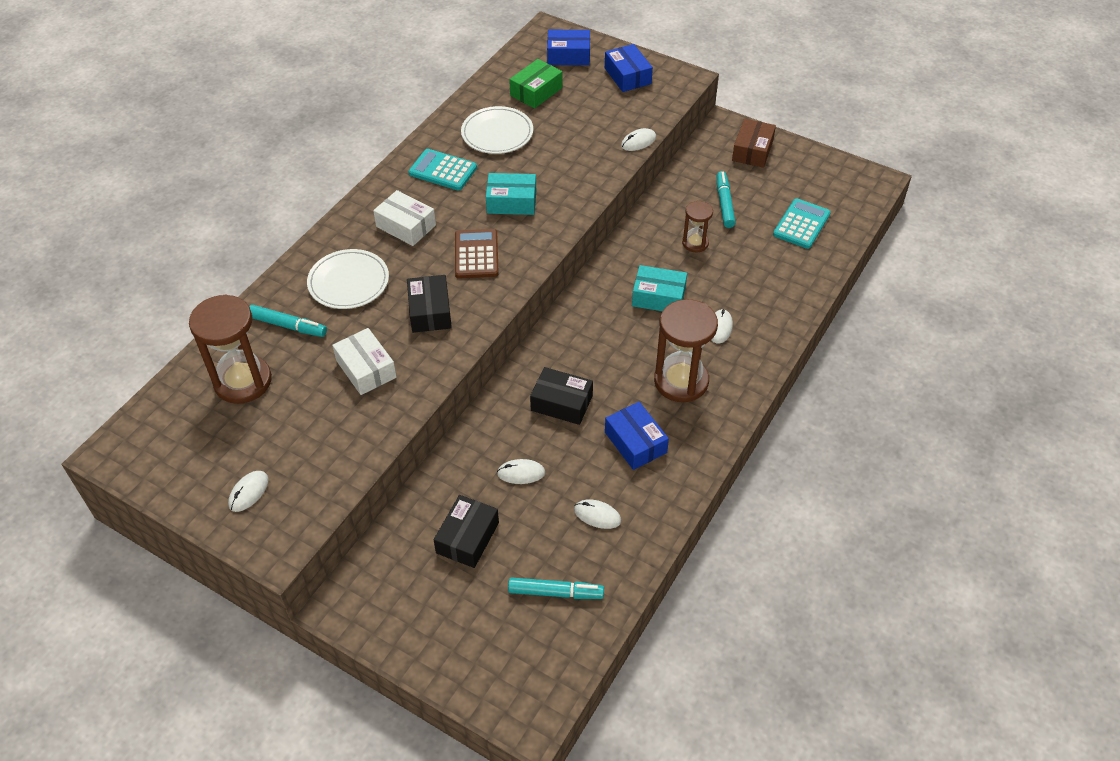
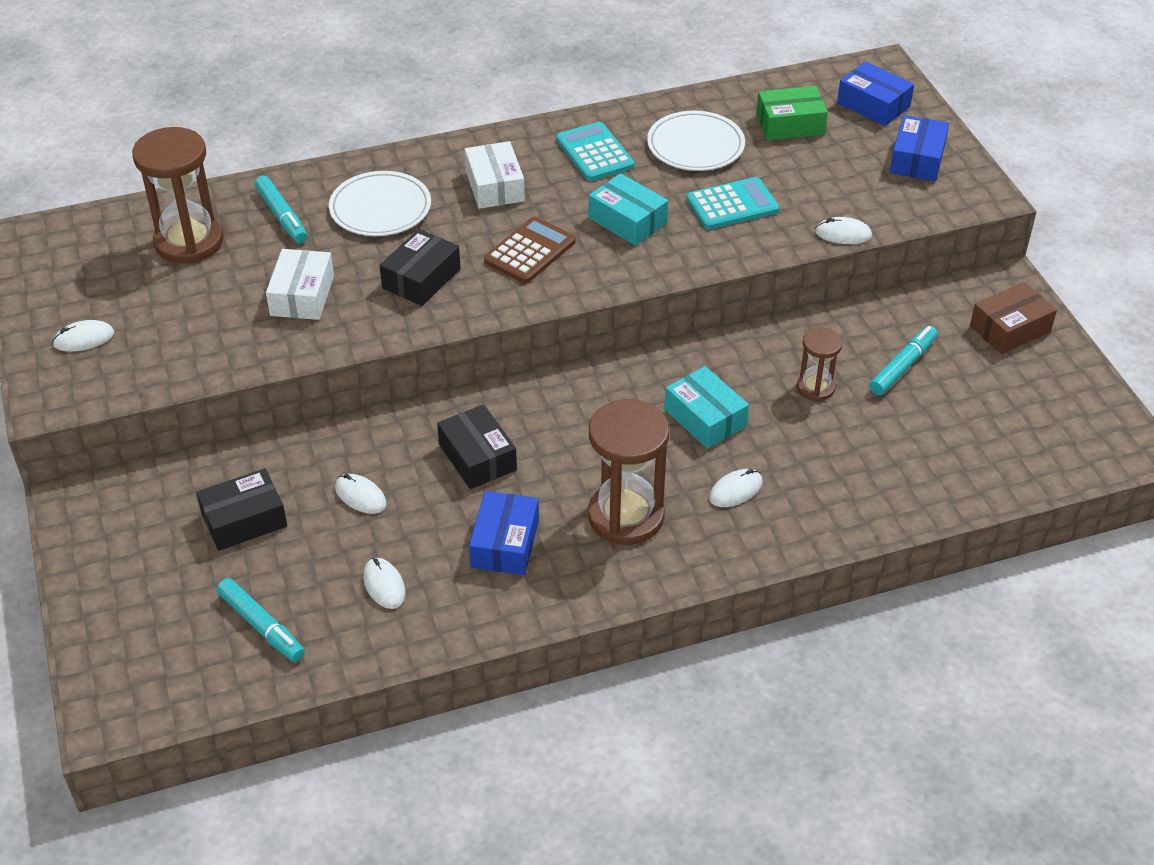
camera: 40 degrees right, 5 degrees down
turquoise calculator [773,198,831,249] -> turquoise calculator moved to [686,177,779,230]

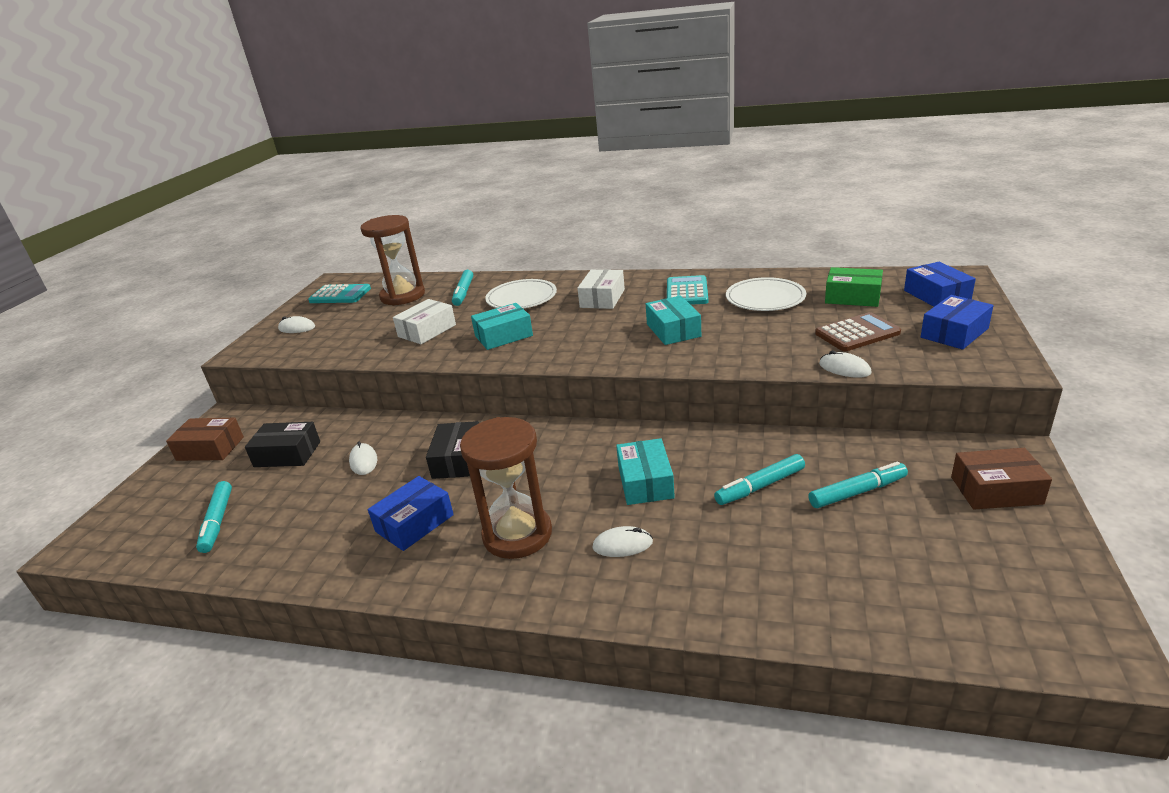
camera: 35 degrees right, 15 degrees down
white mouse [363,558,405,609] -> none
black box [380,229,461,306] -> turquoise box [471,303,533,350]
brown calculator [484,217,576,284] -> brown calculator moved to [815,312,901,351]
turquoise calculator [686,177,779,230] -> turquoise calculator moved to [308,284,371,303]
brown hourglass [797,328,843,401] -> turquoise marker [714,454,805,505]
none -> brown box [166,418,244,461]

